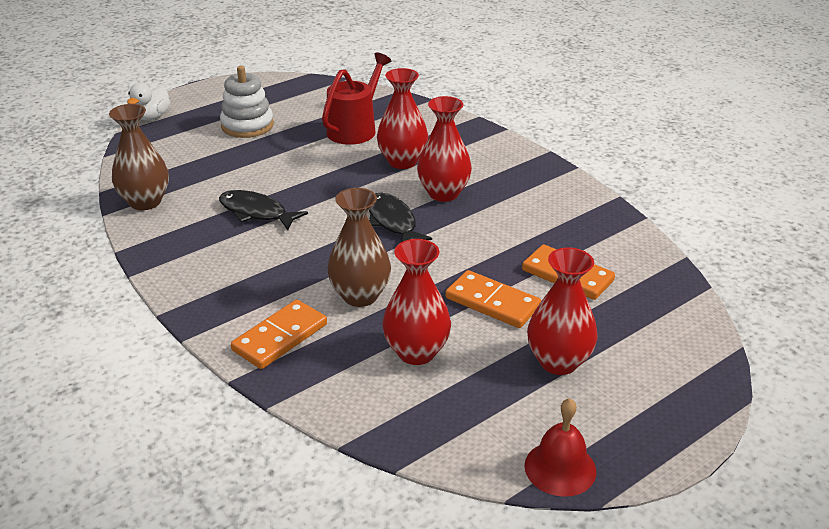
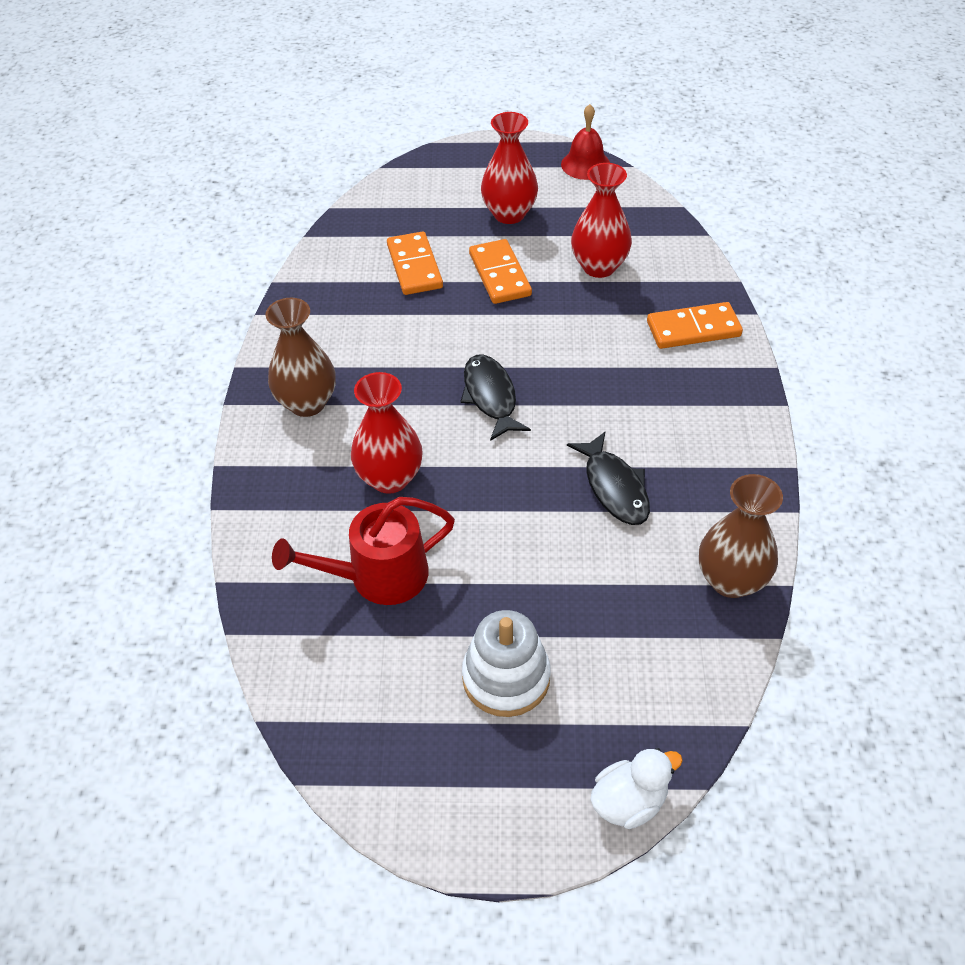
camera: 140 degrees left, 15 degrees up
brown vase [327,188,391,307] -> brown vase moved to [266,298,336,417]
black fish [369,193,432,242] -> black fish turned 150 degrees clockwise [460,355,531,441]
red vase [417,96,472,202] -> none

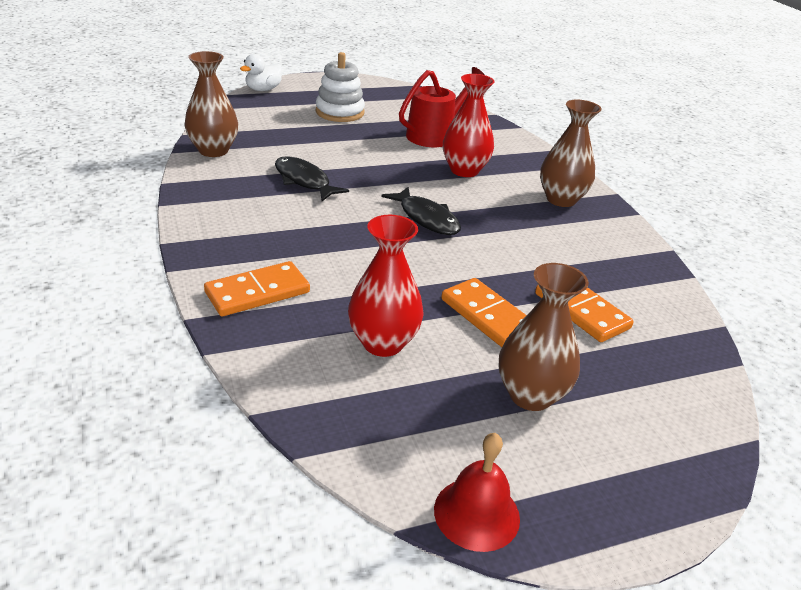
camera: 155 degrees right, 15 degrees down
red vase [481,112,538,224] -> brown vase [499,263,589,411]

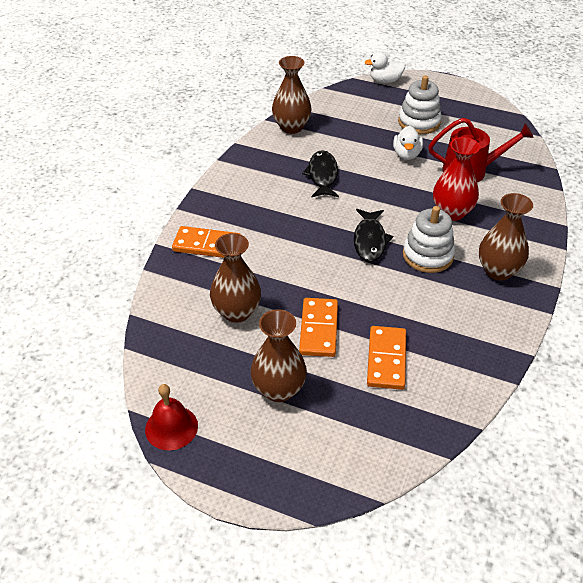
camera: 45 degrees right, 10 degrees up
red vase [348,215,424,357] -> brown vase [210,233,261,323]
none -> white duck [393,126,423,160]
none -> white stacking toy [403,206,455,273]

